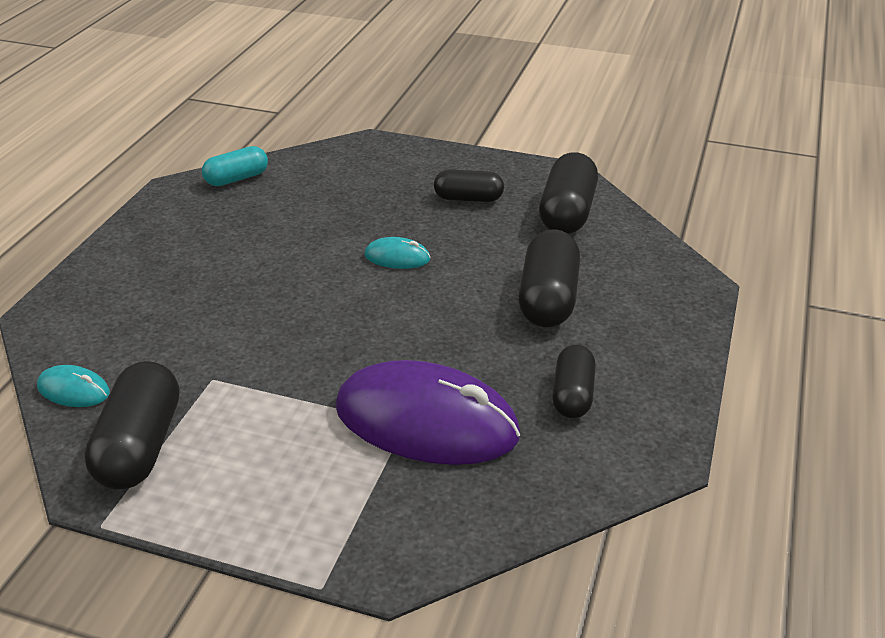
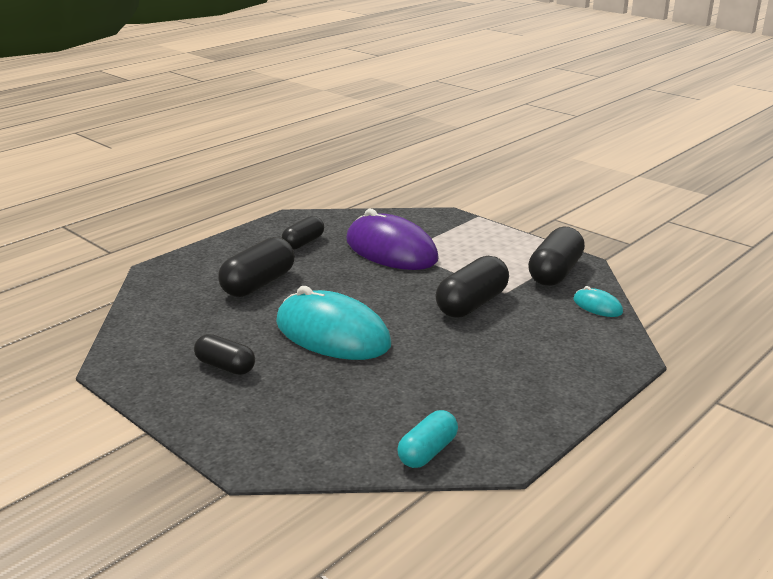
camera: 155 degrees left, 10 degrees down
turquoise capsule [202,146,268,186] -> turquoise capsule turned 45 degrees counterclockwise [397,410,458,468]
turquoise mouse [364,237,431,269] -> turquoise mouse [276,286,391,360], size x2.32
black capsule [539,152,598,234] -> black capsule moved to [435,256,509,318]

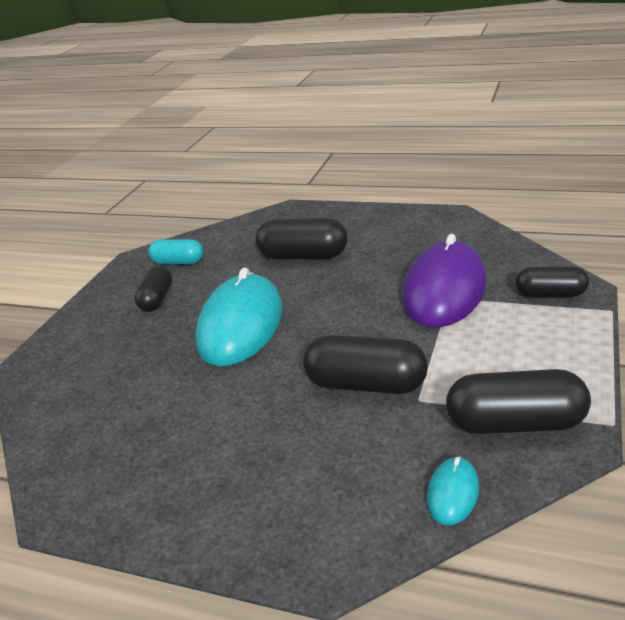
camera: 70 degrees right, 5 degrees up
black capsule [282,216,324,250] -> black capsule moved to [516,266,589,297]
turquoise capsule [397,410,458,468] -> turquoise capsule moved to [148,239,203,264]

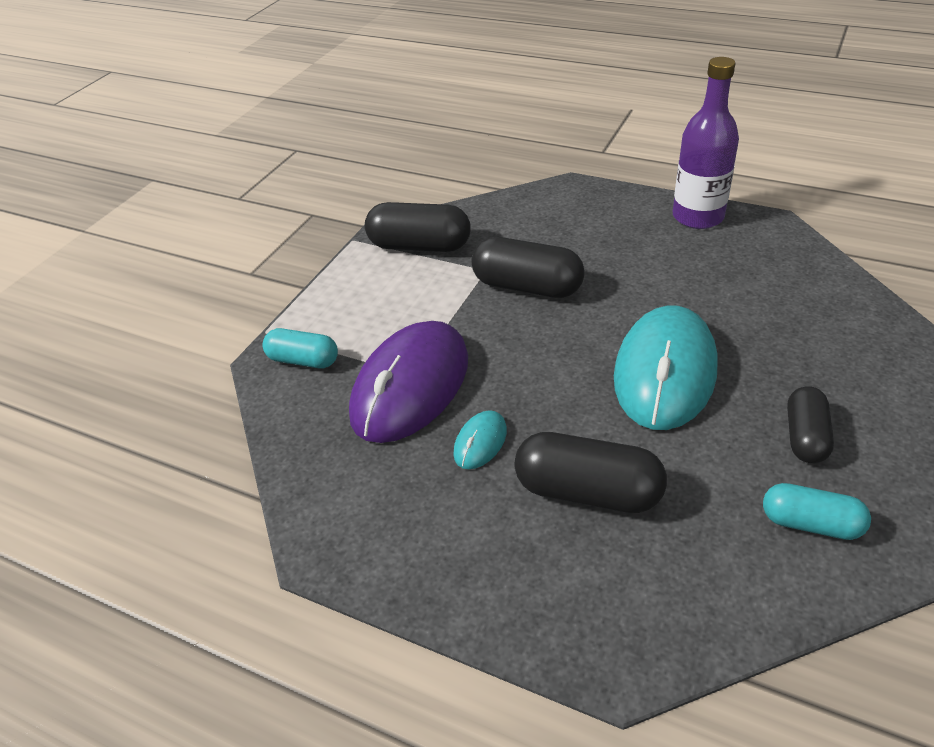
camera: 175 degrees left, 10 degrees up
turquoise mouse [427,457,479,525] -> turquoise mouse moved to [453,410,507,469]
black capsule [516,266,589,297] -> turquoise capsule [263,328,338,368]
none -> purple bottle [673,57,739,229]

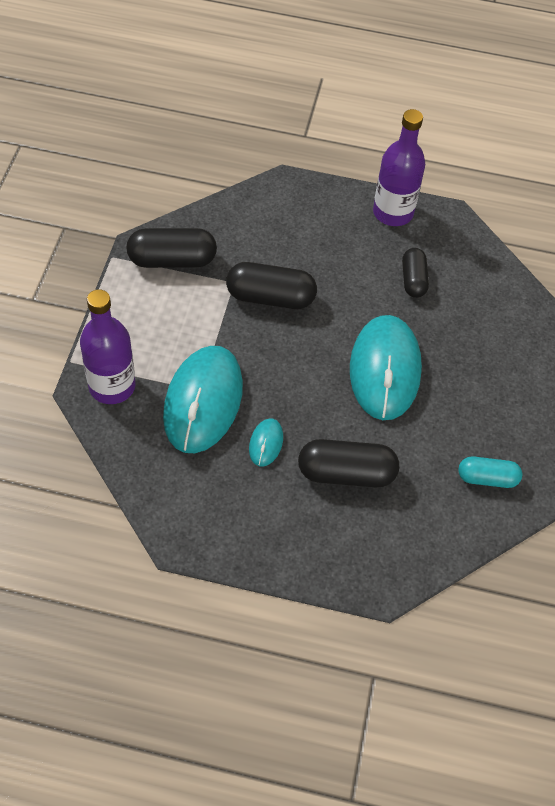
camera: 20 degrees left, 15 degrees up
turquoise capsule [263,328,338,368] -> purple bottle [80,289,135,404]
purple mouse [349,321,468,443] -> turquoise mouse [163,346,243,453]
black capsule [787,386,834,463] -> black capsule moved to [402,248,429,298]

